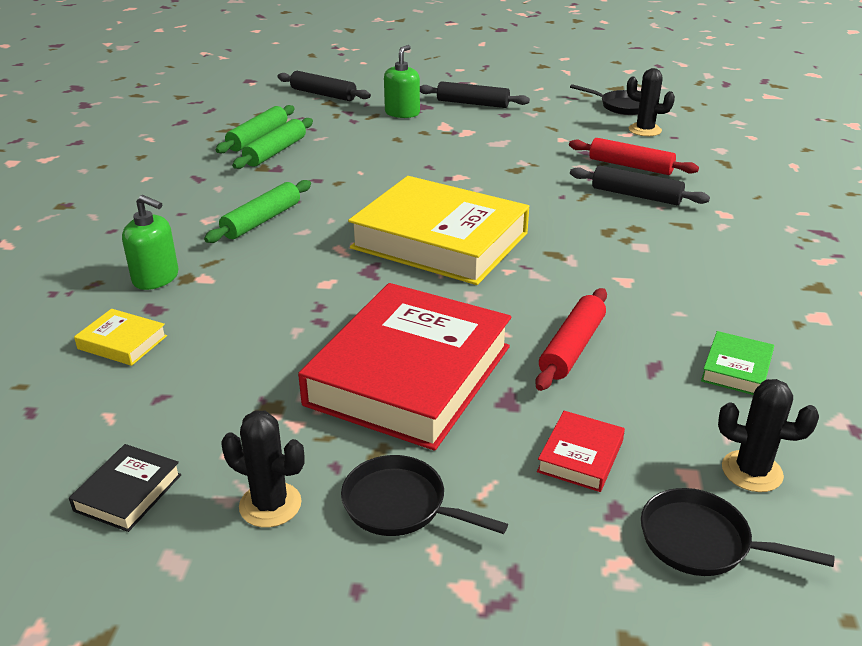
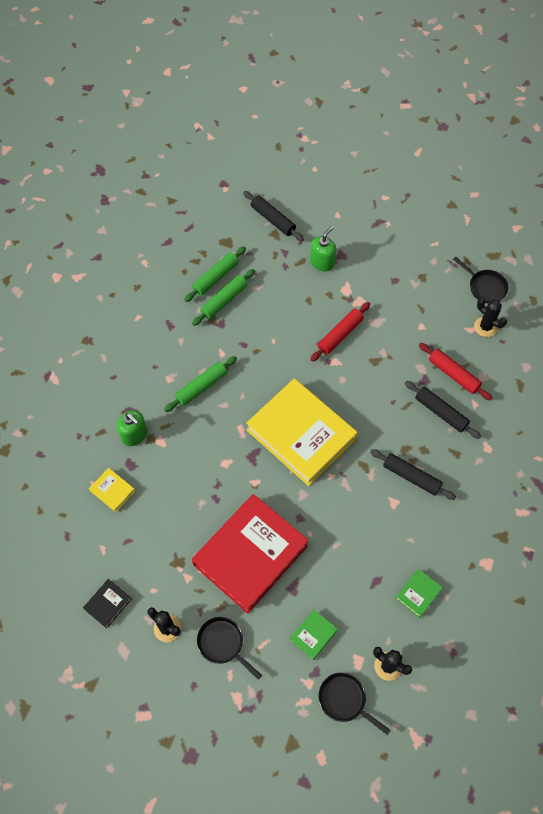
camera: 15 degrees right, 30 degrees up
black rolling pin [420,81,530,108] -> black rolling pin moved to [370,449,456,500]
red rolling pin [535,288,607,391] -> red rolling pin moved to [310,302,370,362]
red book [537,411,625,492] -> green book [290,609,337,660]

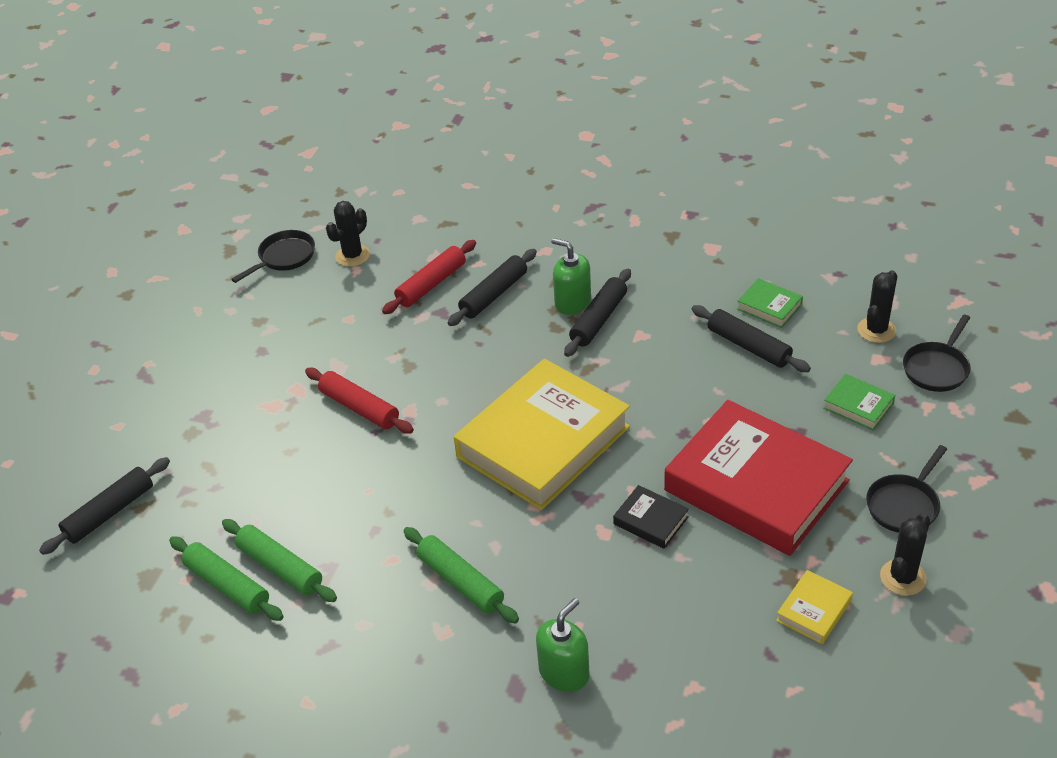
camera: 90 degrees left, 20 degrees down
black book [83,579,132,628] -> black book moved to [613,485,689,549]
yellow book [89,468,135,512] -> yellow book moved to [776,570,853,644]
green soap dispenser [310,226,336,271] -> green soap dispenser moved to [551,238,591,315]
none -> black rolling pin [692,305,811,372]

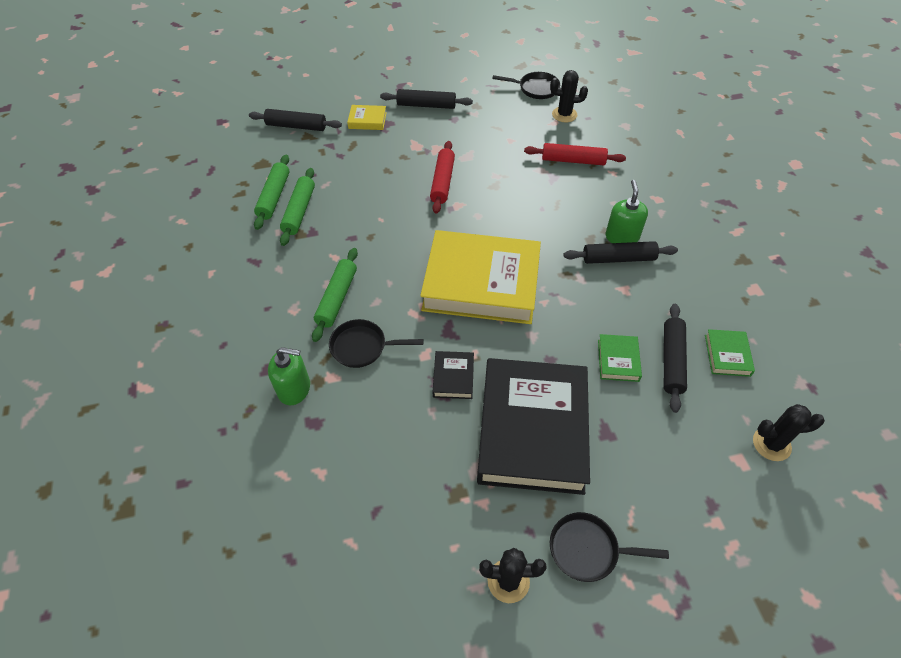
camera: 55 degrees right, 10 degrees up
black rolling pin [448,249,537,326] -> black rolling pin moved to [380,89,473,109]
red book [664,400,853,556] -> black book [477,358,590,495]
yellow book [776,570,853,644] -> yellow book moved to [347,105,387,130]
green book [823,374,895,431] -> green book moved to [598,334,642,382]
black pan [903,315,971,392] -> black pan moved to [329,319,424,368]

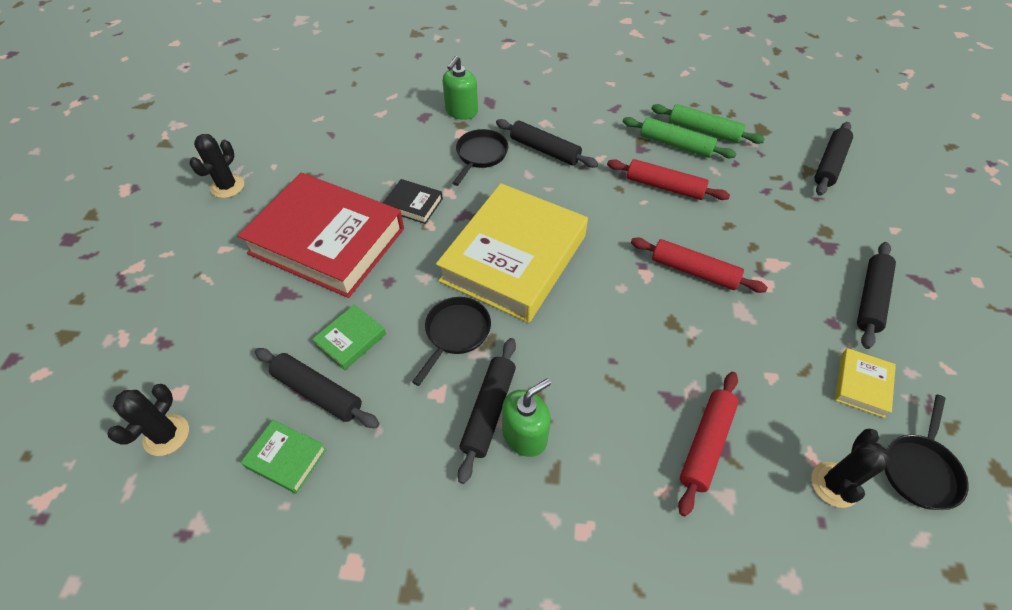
camera: 110 degrees right, 0 degrees up
green rolling pin [312,248,358,342] -> black rolling pin [496,119,598,168]
yellow book [347,105,387,130] -> yellow book moved to [835,348,896,418]
black book [477,358,590,495] -> red book [238,173,404,298]
black pan [550,512,669,582] -> black pan moved to [412,297,491,386]
green book [598,334,642,382] -> green book turned 75 degrees counterclockwise [312,304,386,370]
green soap dispenser [606,180,648,243] -> green soap dispenser turned 60 degrees counterclockwise [502,379,551,457]
none -> red rolling pin [607,159,730,200]

